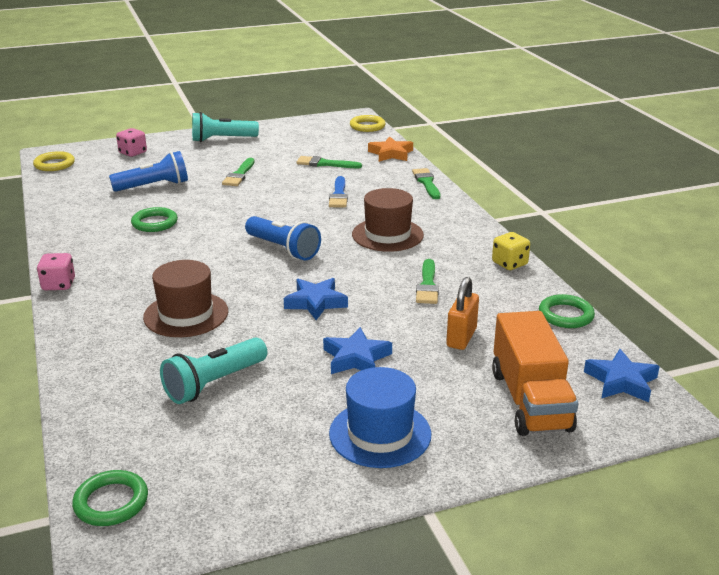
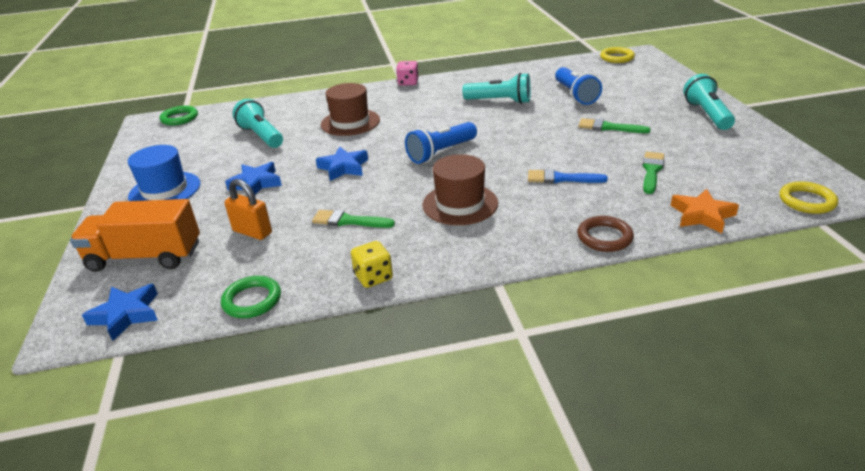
camera: 100 degrees right, 5 degrees up
pink dice [116,128,147,157] -> none
green ring [131,207,178,232] -> turquoise flashlight [462,73,531,104]
green brush [412,168,440,199] -> brown ring [577,216,634,252]

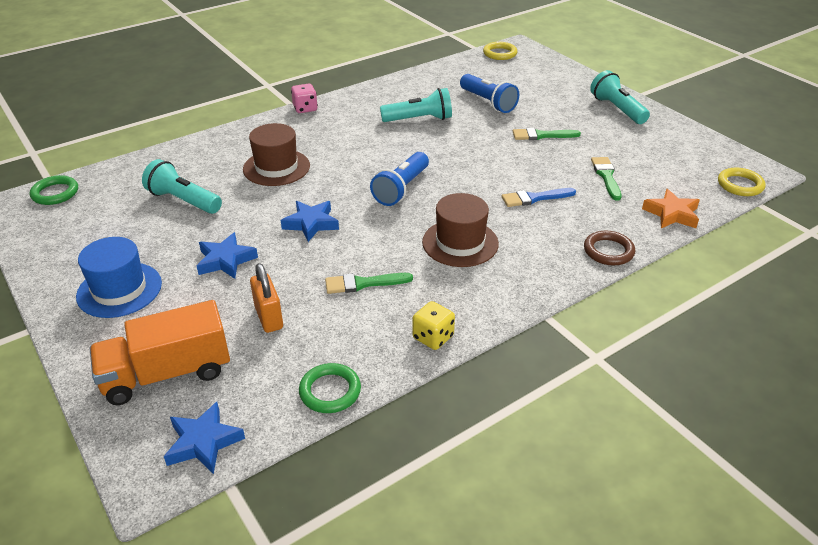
camera: 25 degrees left, 5 degrees up
orange padlock [224,179,272,240] -> orange padlock turned 60 degrees clockwise [250,263,283,333]

